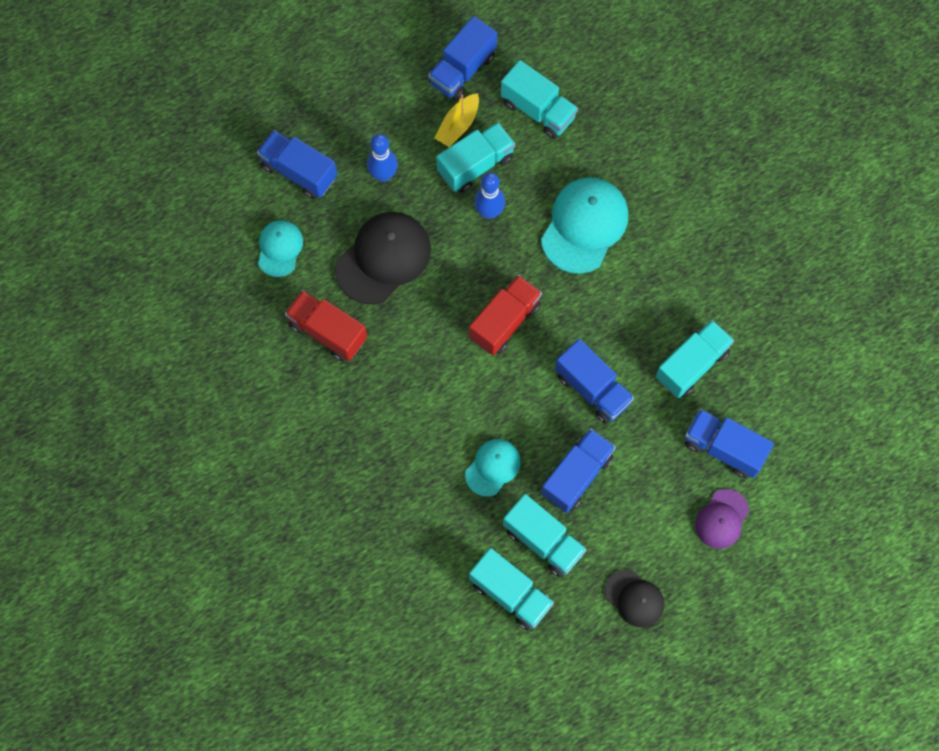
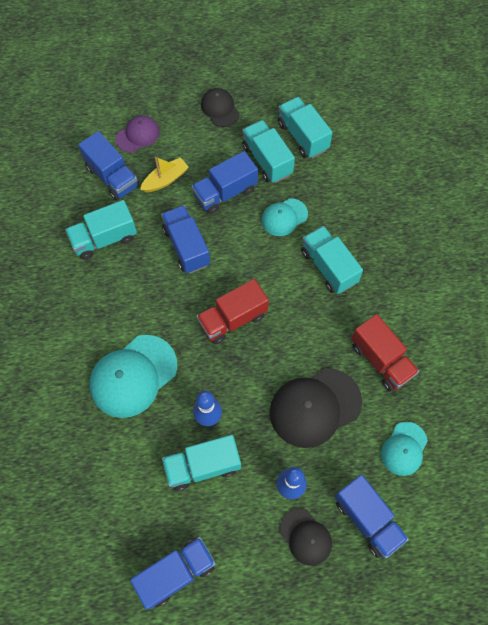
camera: 160 degrees left, 5 degrees down
yellow boat [435,93,479,147] -> yellow boat moved to [140,157,189,192]
turquoise truck [501,60,578,139] -> turquoise truck moved to [301,226,363,294]
none -> black cap [280,508,332,566]

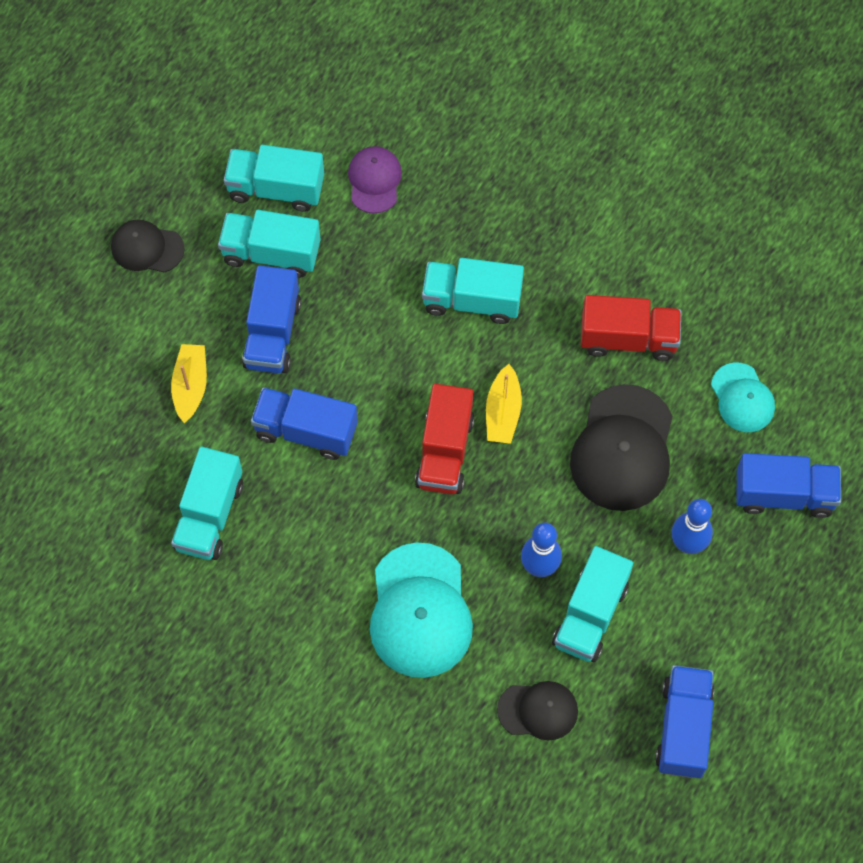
camera: 50 degrees left, 0 degrees up
blue truck [78,131,139,201] -> none
purple cap [116,115,160,153] -> purple cap moved to [348,146,402,213]
turquoise cap [261,198,308,236] -> none
black cap [280,508,332,566] -> black cap moved to [497,681,578,740]
none -> yellow boat [486,364,522,444]

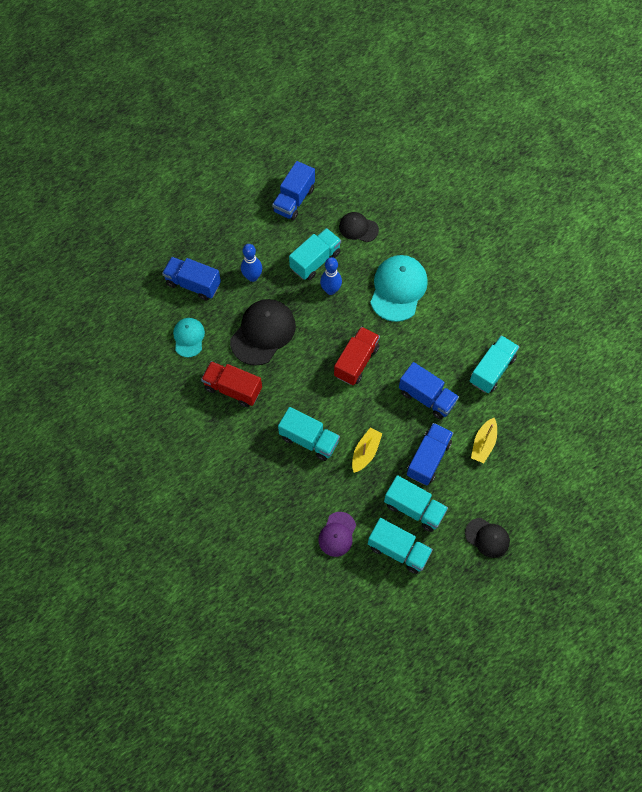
camera: 160 degrees left, 0 degrees up
yellow boat [486,364,522,444] -> yellow boat moved to [352,428,382,473]

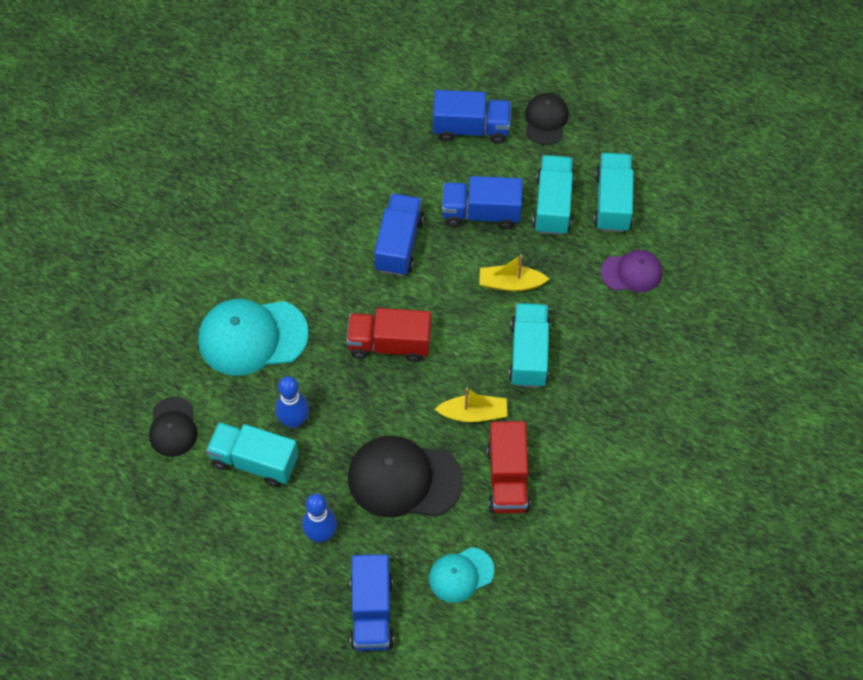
camera: 115 degrees left, 5 degrees down
blue truck [272,161,315,220] -> blue truck moved to [433,90,511,144]
turquoise truck [470,335,519,393] -> none
yellow boat [471,418,497,463] -> yellow boat moved to [435,387,508,422]

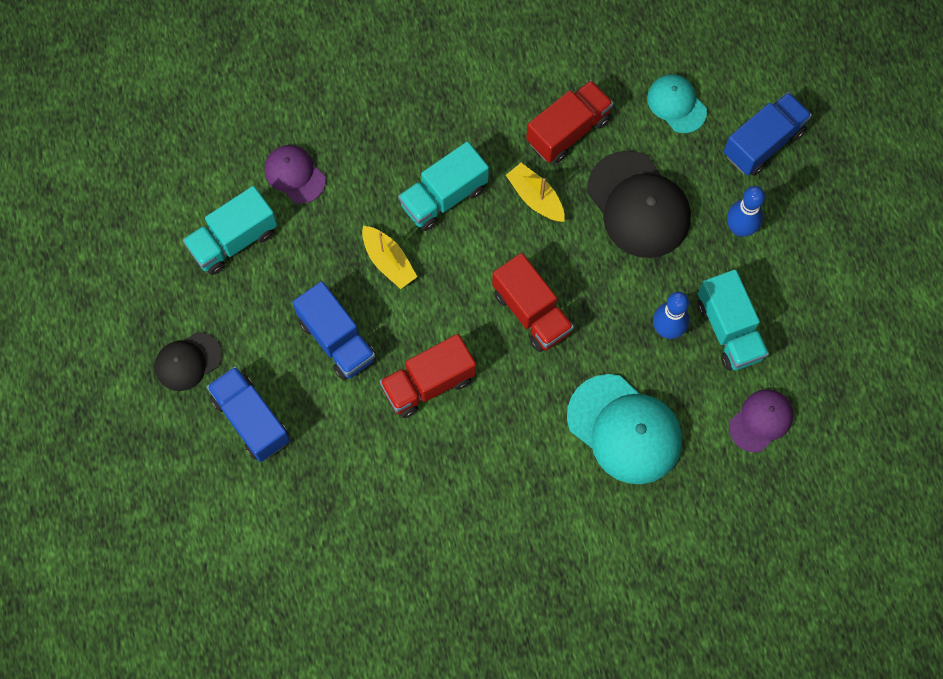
camera: 130 degrees left, 10 degrees up
black cap [149,397,197,457] -> purple cap [729,389,794,452]
blue truck [374,193,424,276] -> red truck [379,334,476,418]
turquoise cap [429,547,494,603] -> turquoise cap turned 150 degrees counterclockwise [647,74,707,133]
turquoise truck [533,155,575,235] -> none

